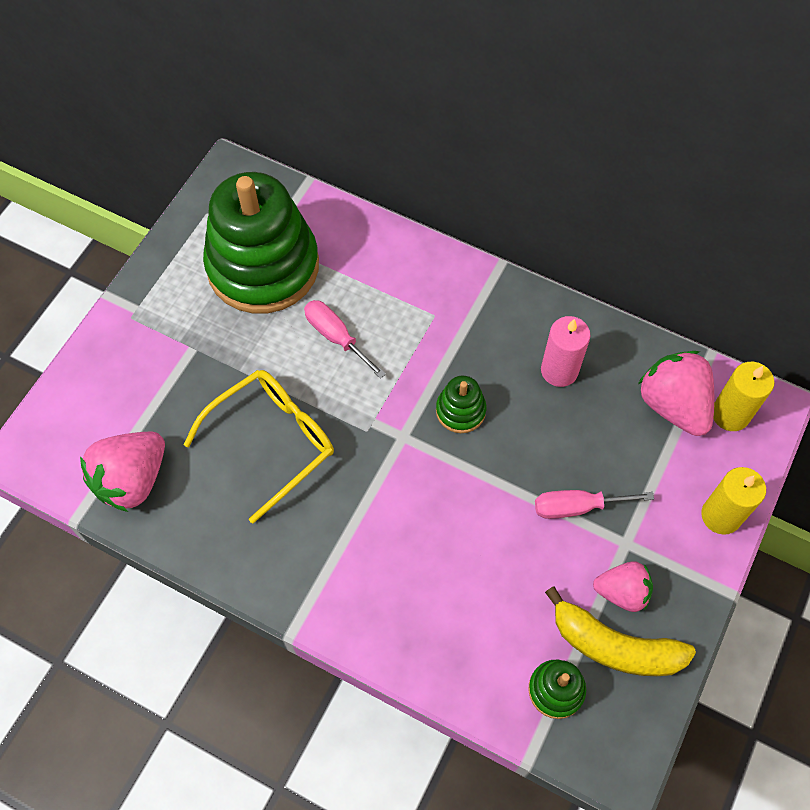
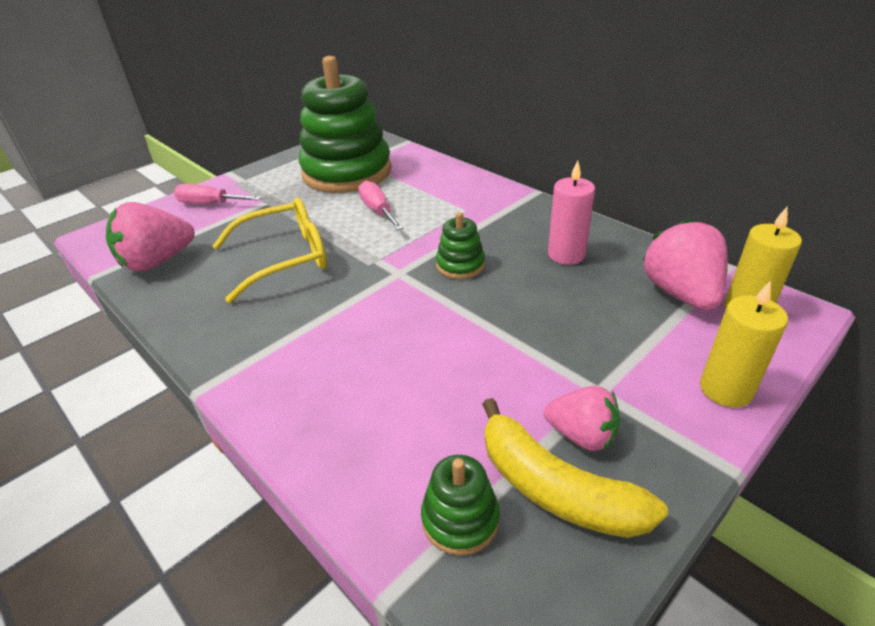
camera: 20 degrees right, 25 degrees down
pink screwdriver [535,490,654,519] -> pink screwdriver moved to [174,184,261,204]

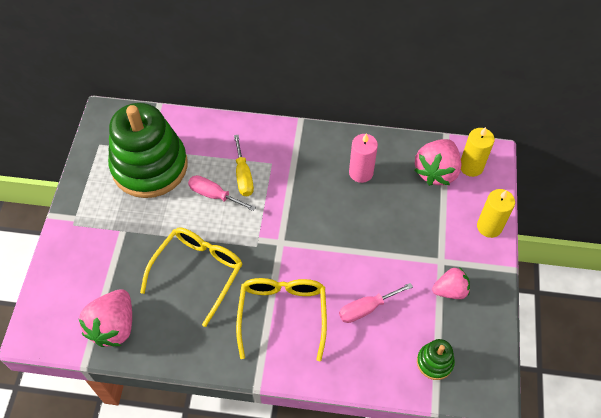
camera: 40 degrees left, 20 degrees up
pink screwdriver [174,184,261,204] -> pink screwdriver moved to [339,283,413,323]
green stacking toy [436,212,485,279] -> none
yellow banana [482,398,668,538] -> none
pink strawberry [642,219,728,310] -> pink strawberry turned 105 degrees counterclockwise [414,139,461,186]
none -> yellow screwdriver [234,135,254,196]
none -> yellow glasses [236,278,327,361]

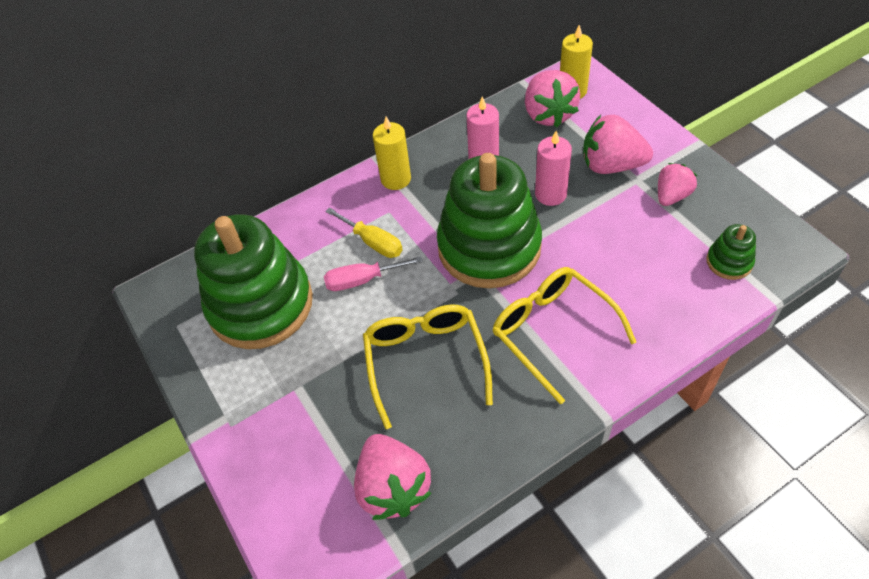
camera: 35 degrees left, 5 degrees down
pink screwdriver [339,283,413,323] -> none
yellow candle [477,189,515,238] -> yellow candle moved to [373,117,411,190]
none -> green stacking toy [437,153,542,288]
none -> pink candle [535,131,572,206]
none -> pink strawberry [583,115,653,174]

